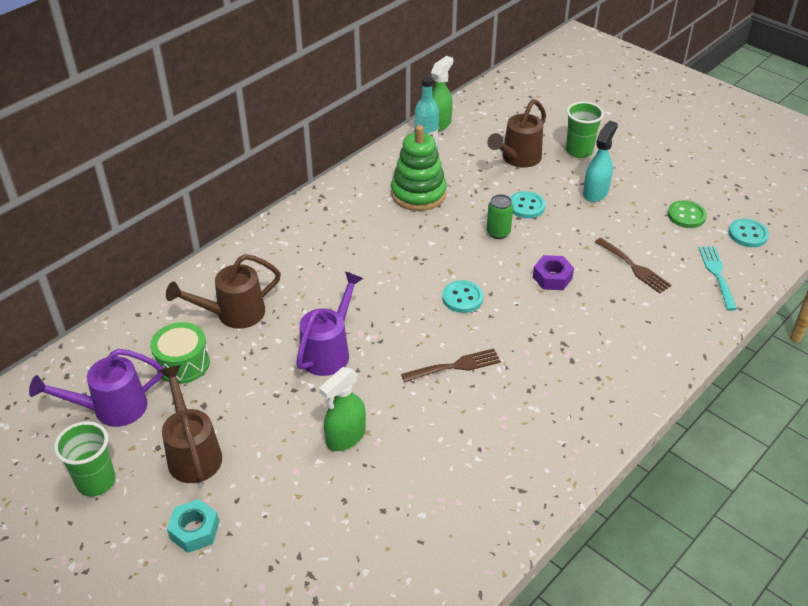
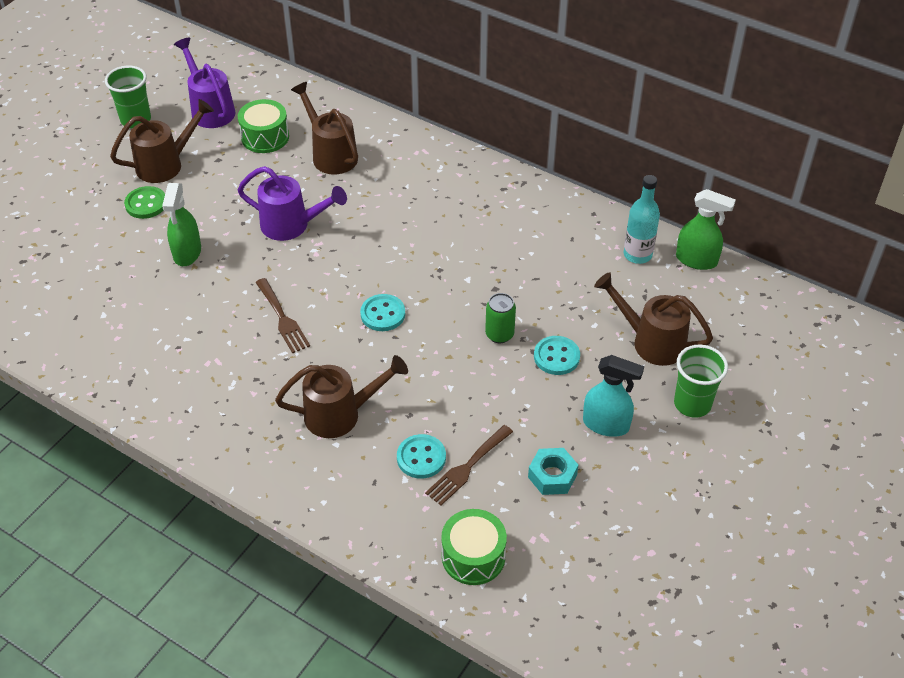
camera: 80 degrees right, 5 degrees up
turquoise nut [167,499,219,553] -> turquoise nut moved to [528,448,578,495]
green spray bottle [319,367,366,451] -> green spray bottle turned 120 degrees counterclockwise [162,183,201,266]
green stacking toy [391,125,447,211] -> none
purple nut [533,255,574,290] -> none
green button [668,200,707,228] -> green button moved to [124,186,165,219]
turquoise fork [698,246,737,310] -> green drum [441,509,507,585]
turquoise button [729,219,769,247] -> turquoise button moved to [397,434,446,479]
none -> brown watering can [275,355,408,438]

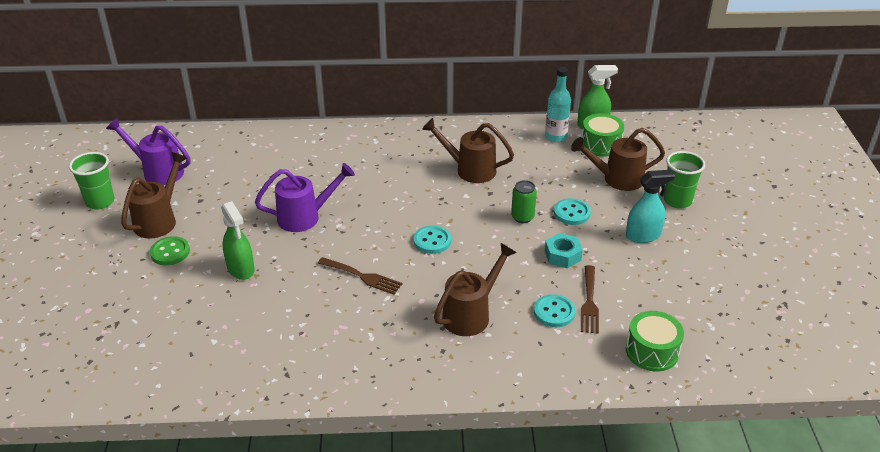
camera: 35 degrees left, 10 degrees down
green drum [238,99,289,153] -> green drum moved to [582,113,624,157]
brown watering can [291,82,358,175] -> brown watering can moved to [422,118,514,183]
turquoise nut [528,448,578,495] -> turquoise nut moved to [545,233,583,269]

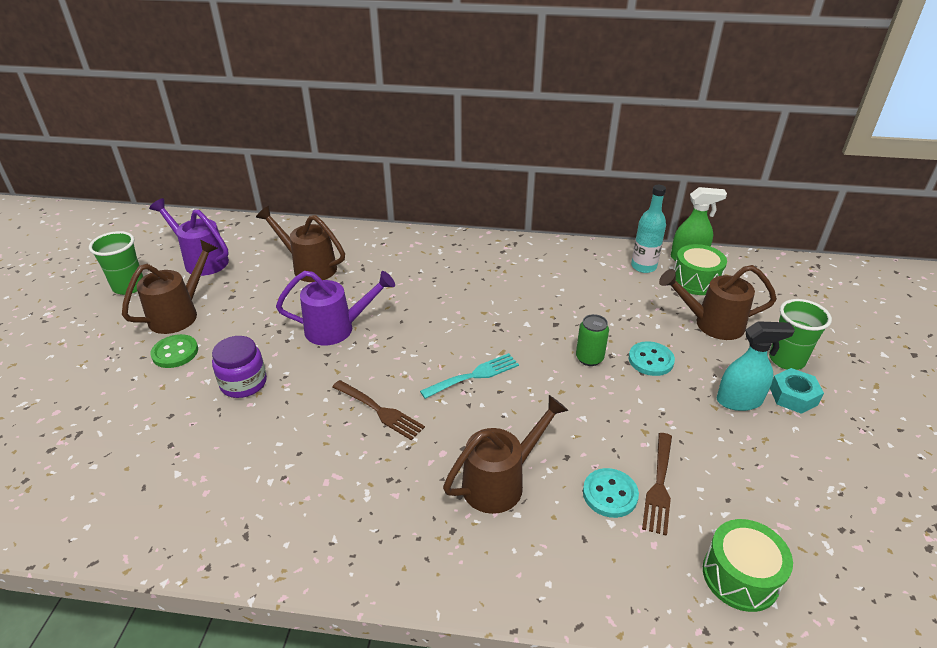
camera: 10 degrees right, 0 degrees up
green spray bottle [221,201,254,280] -> purple jar [212,336,267,398]
turquoise button [413,225,451,254] -> turquoise fork [420,353,519,399]
brown watering can [422,118,514,183] -> brown watering can moved to [256,206,345,282]
turquoise nut [545,233,583,269] -> turquoise nut moved to [770,368,824,414]

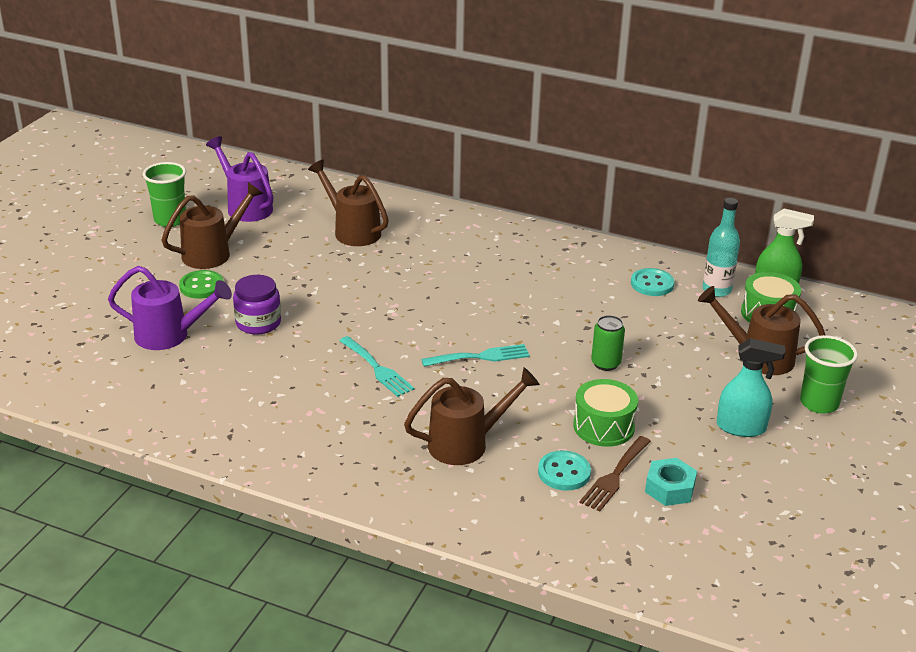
camera: 15 degrees right, 5 degrees down
purple watering can [276,271,395,346] -> purple watering can moved to [108,266,232,350]
brown fork [332,380,425,440] -> turquoise fork [339,336,415,397]
turquoise button [629,341,675,376] -> turquoise button moved to [631,268,675,296]
green drum [703,519,793,612] -> green drum moved to [573,379,638,447]
turquoise nut [770,368,824,414] -> turquoise nut moved to [645,458,697,506]

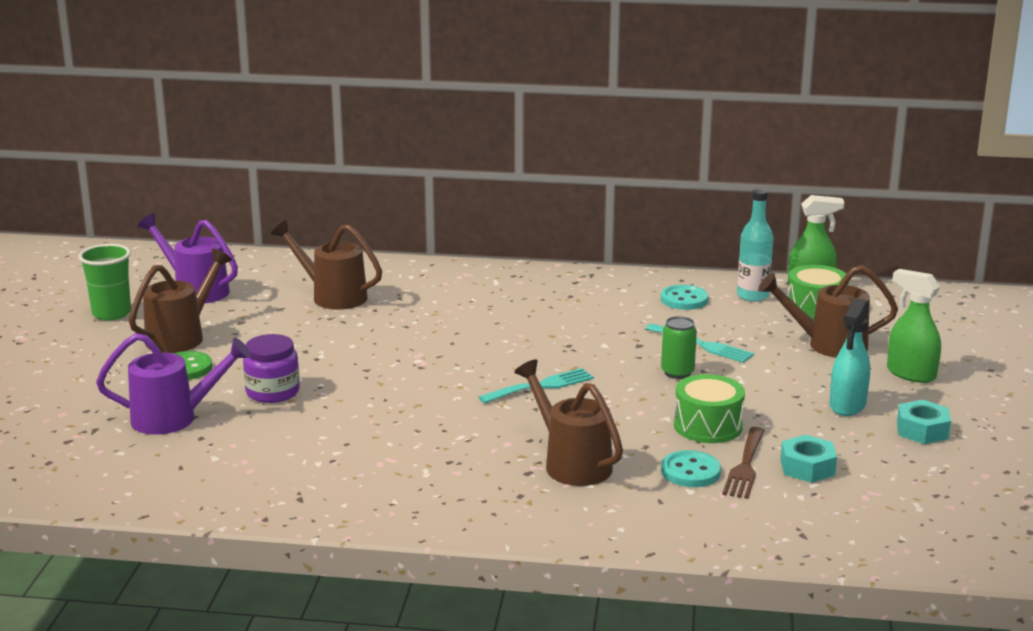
camera: 15 degrees left, 10 degrees down
turquoise fork [339,336,415,397] -> turquoise fork moved to [645,324,754,363]
brown watering can [404,368,540,465] -> brown watering can turned 90 degrees counterclockwise [514,359,623,486]
turquoise spray bottle [717,338,785,437] -> turquoise spray bottle turned 120 degrees clockwise [829,298,870,416]
green cup [800,335,858,414] -> green spray bottle [887,269,941,383]
none -> turquoise nut [897,400,951,444]

